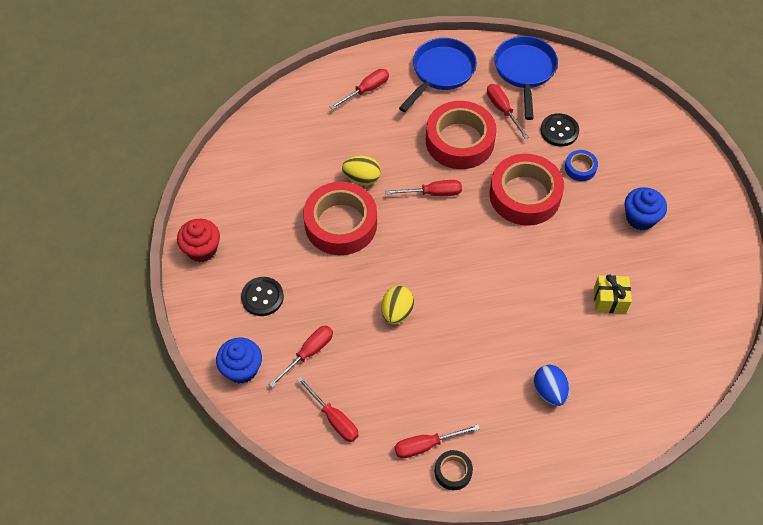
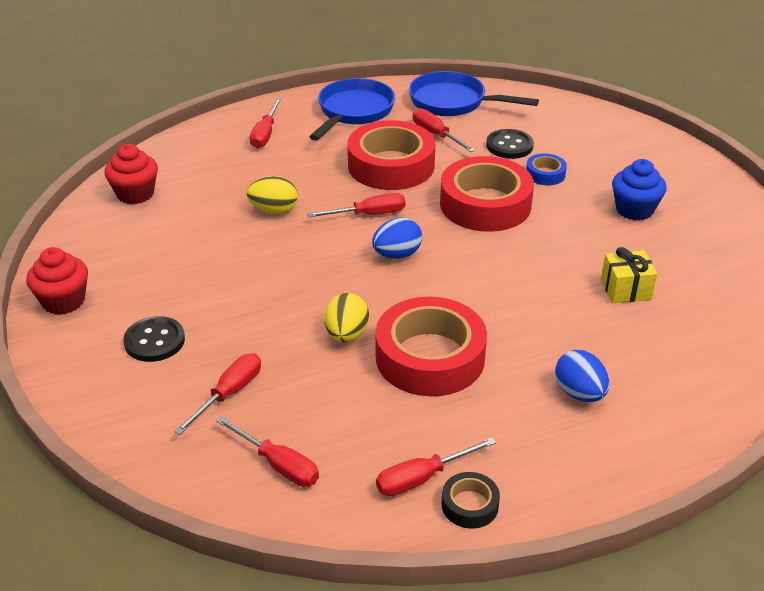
camera: 10 degrees left, 20 degrees down
blue cupcake [216,337,262,383] -> none
red tape [303,182,377,255] -> red tape moved to [375,297,487,396]
red screwdriver [330,69,389,110] -> red screwdriver turned 150 degrees clockwise [250,98,282,148]
blue pan [494,36,558,120] -> blue pan turned 60 degrees counterclockwise [409,71,539,116]
none -> red cupcake [104,144,158,204]
none -> blue egg [372,218,422,259]

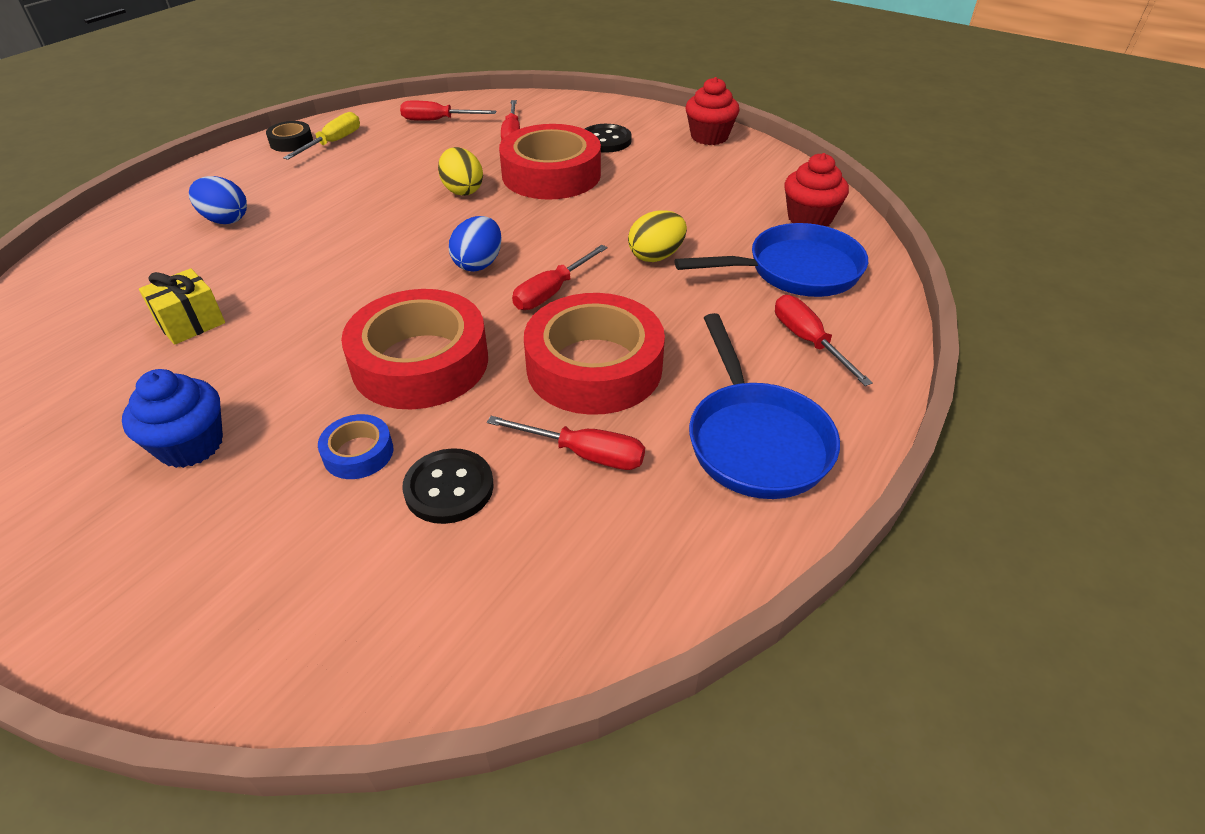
camera: 145 degrees right, 5 degrees up
red tape [375,297,487,396] -> red tape moved to [499,124,601,200]
red screwdriver [376,437,496,496] -> yellow screwdriver [283,112,360,160]
blue pan [409,71,539,116] -> blue pan moved to [675,223,868,297]

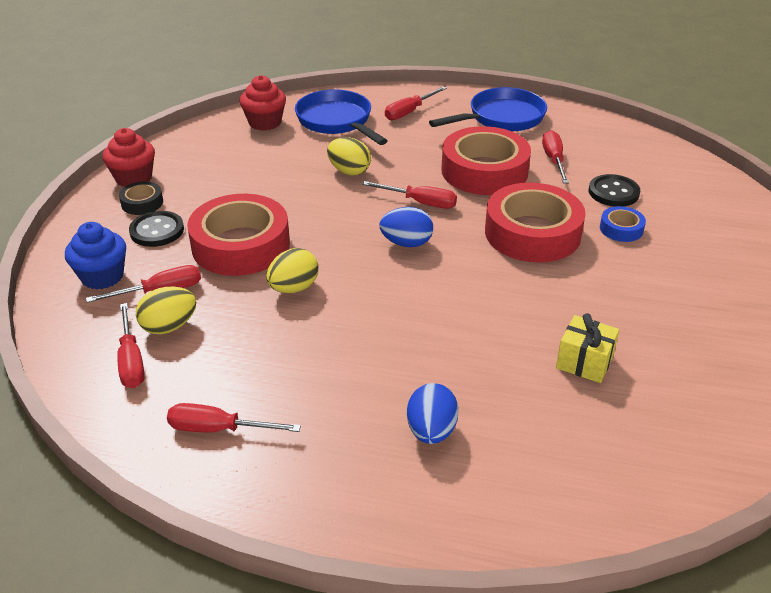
camera: 110 degrees left, 5 degrees down
blue cupcake [122,369,223,468] -> blue cupcake moved to [65,222,126,290]
black tape [266,121,313,152] -> black tape moved to [119,182,163,215]
yellow screwdriver [283,112,360,160] -> red screwdriver [167,403,301,433]
none -> yellow egg [136,287,196,334]

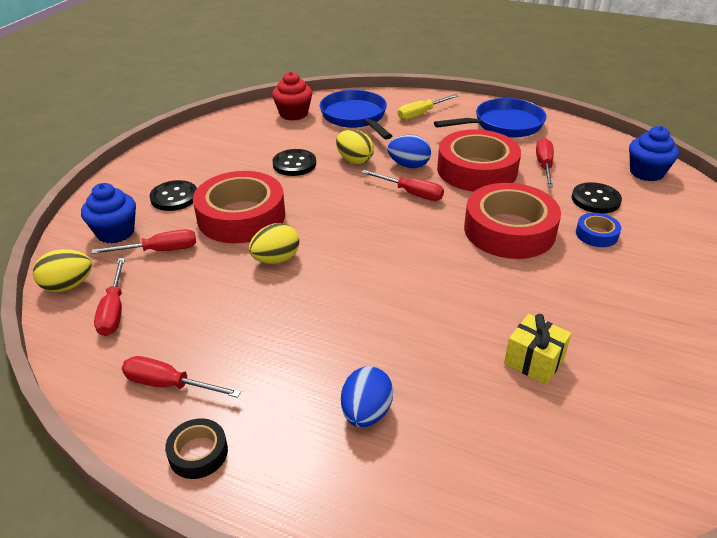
camera: 10 degrees right, 0 degrees up
red cupcake [103,128,155,187] -> none
black tape [119,182,163,215] -> black tape moved to [165,418,228,479]
yellow egg [136,287,196,334] -> yellow egg moved to [33,249,92,292]
blue egg [379,207,433,247] -> blue egg moved to [388,135,431,168]
red screwdriver [385,86,447,120] -> yellow screwdriver [398,94,459,120]
none -> black button [272,149,316,176]
none -> blue cupcake [629,126,679,181]

